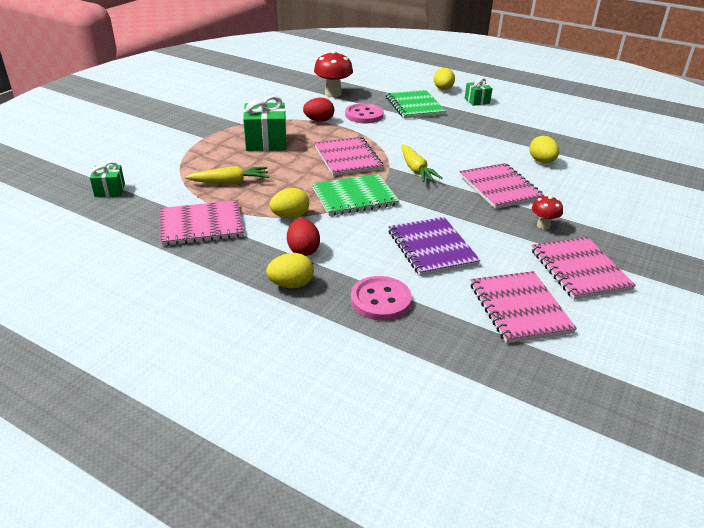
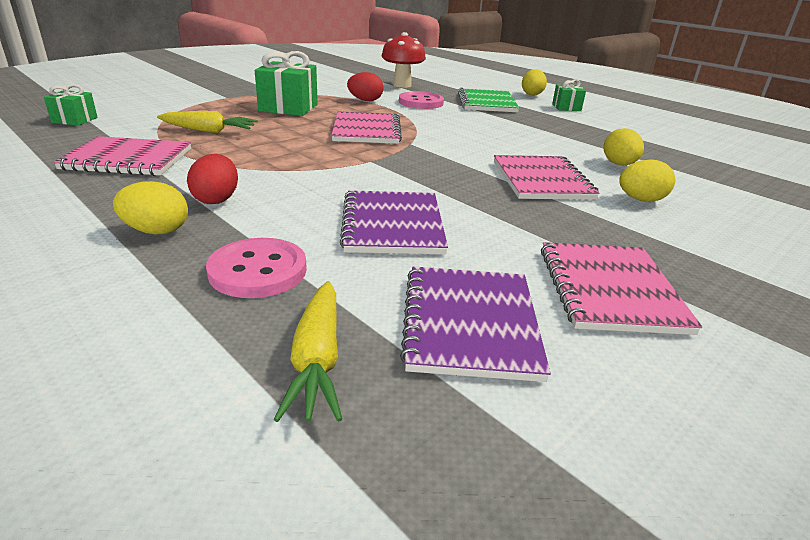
camera: 15 degrees right, 5 degrees down
yellow egg [269,188,309,219] -> yellow egg moved to [619,159,675,202]
green notebook [312,174,399,216] -> none
yellow carrot [402,144,443,182] -> yellow carrot moved to [274,281,342,422]
pink notebook [471,271,577,343] -> purple notebook [400,266,551,382]
red mushroom [532,195,563,230] -> none

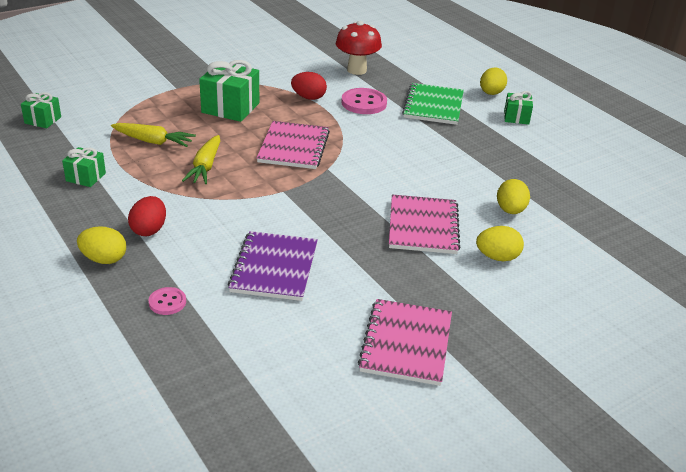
camera: 10 degrees right, 5 degrees up
pink notebook [53,136,191,176] -> green gift [62,147,106,187]
pink button [206,238,307,298] -> pink button [148,287,186,315], size x0.57
yellow carrot [274,281,342,422] -> yellow carrot moved to [182,135,220,184]
purple notebook [400,266,551,382] -> none

